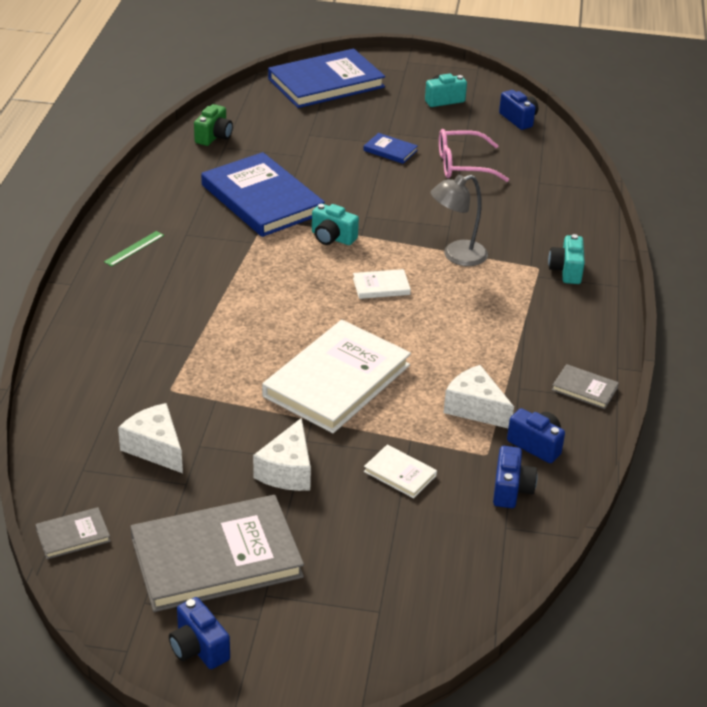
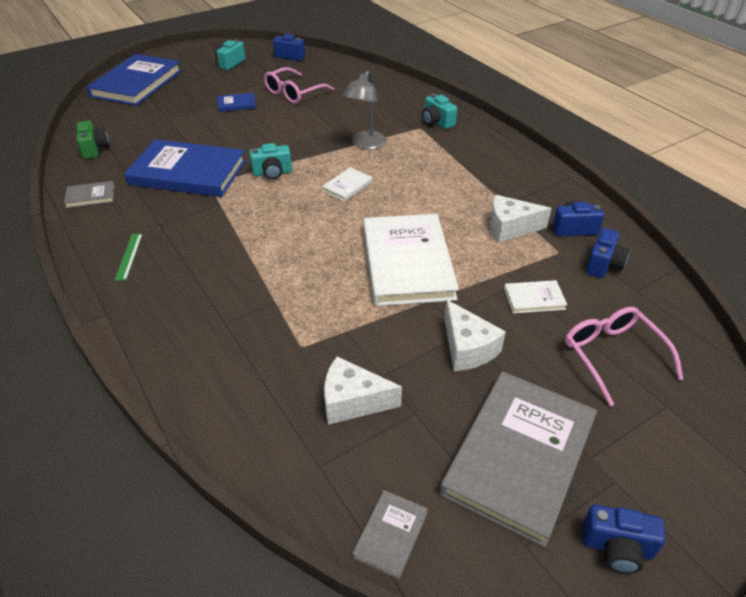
camera: 40 degrees left, 5 degrees up
blue camera [493,446,538,508] -> blue camera turned 60 degrees clockwise [586,228,630,278]
grey book [552,364,619,409] -> grey book moved to [64,181,115,208]
none -> pink glasses [565,307,684,406]

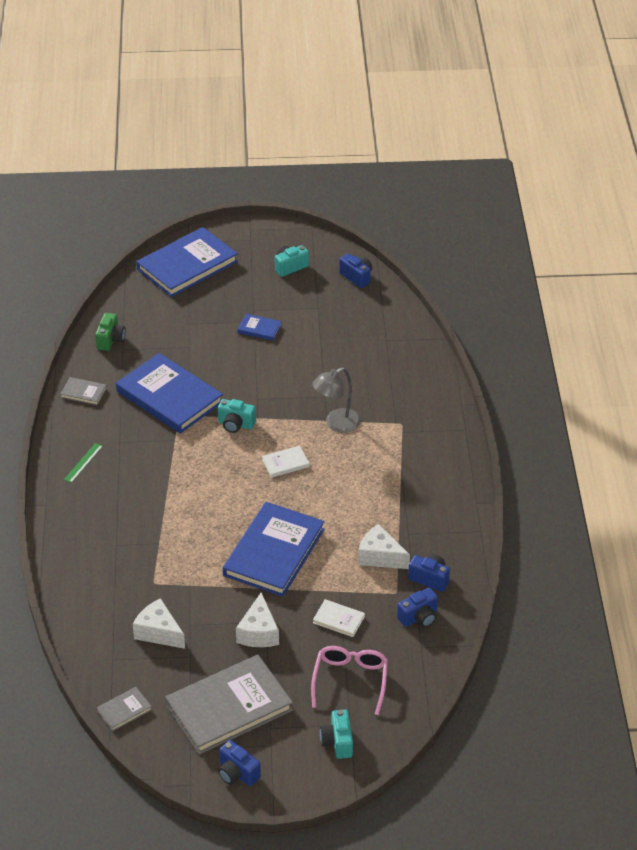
camera: 30 degrees right, 0 degrees up
pink glasses [264,67,335,104] -> none
white book [363,214,459,306] -> blue book [223,502,325,597]
turquoise camera [422,94,457,129] -> turquoise camera moved to [320,710,353,759]

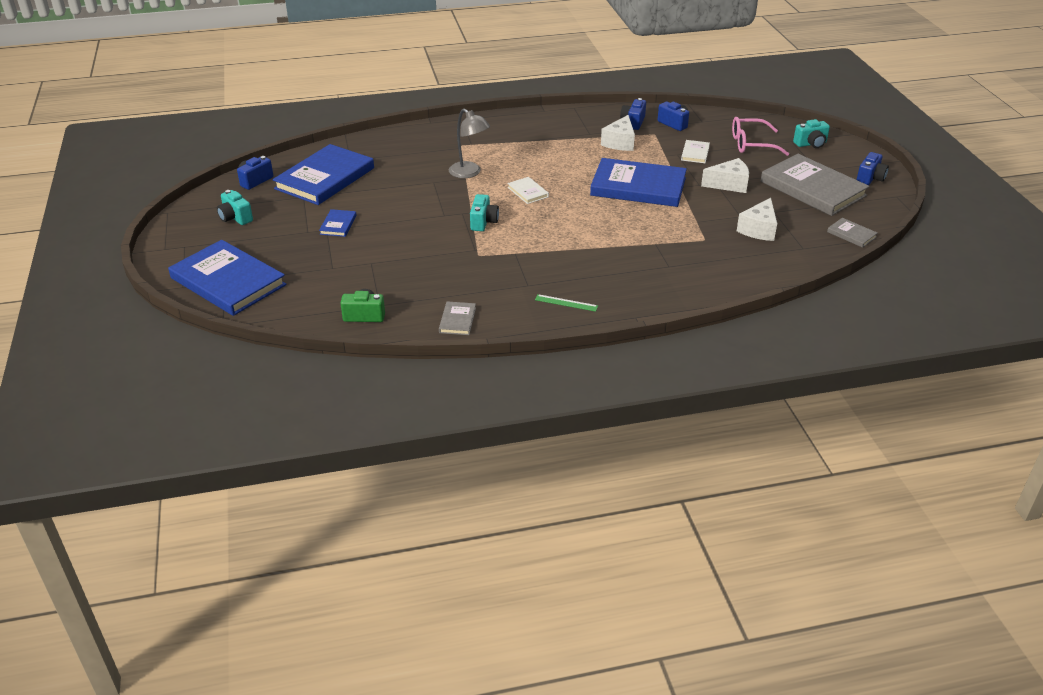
camera: 100 degrees left, 5 degrees down
blue book [116,353,223,434] -> blue book moved to [273,144,374,205]

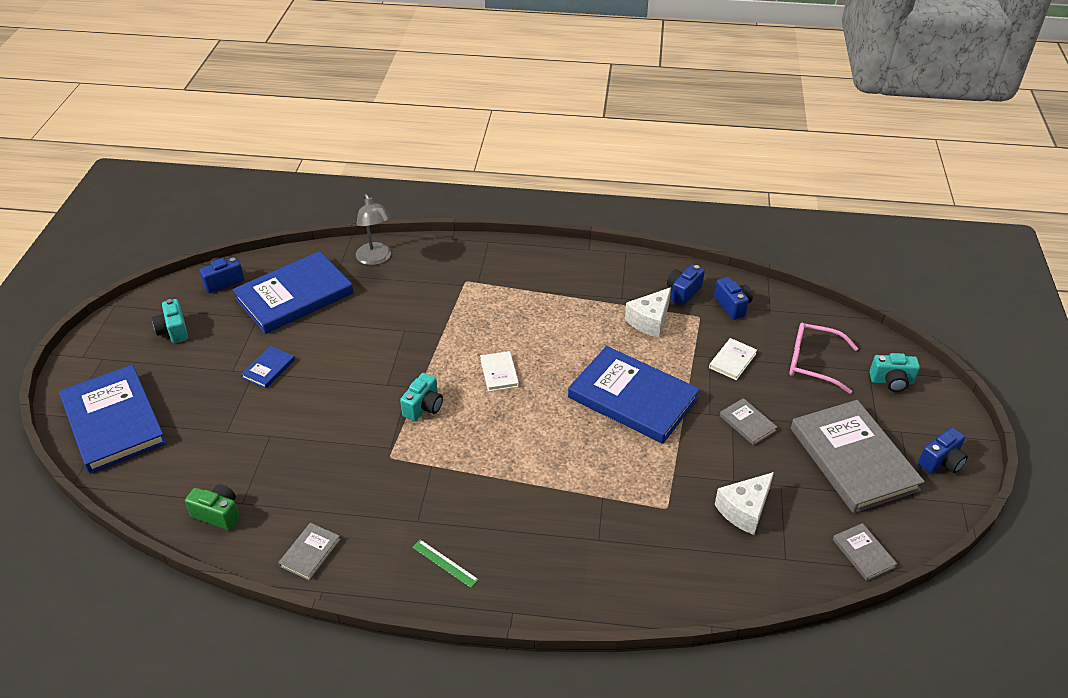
camera: 20 degrees right, 5 degrees up
grey lamp [449,109,490,178] -> grey lamp moved to [356,194,391,265]
white cheese [701,158,749,193] -> grey book [720,398,777,445]

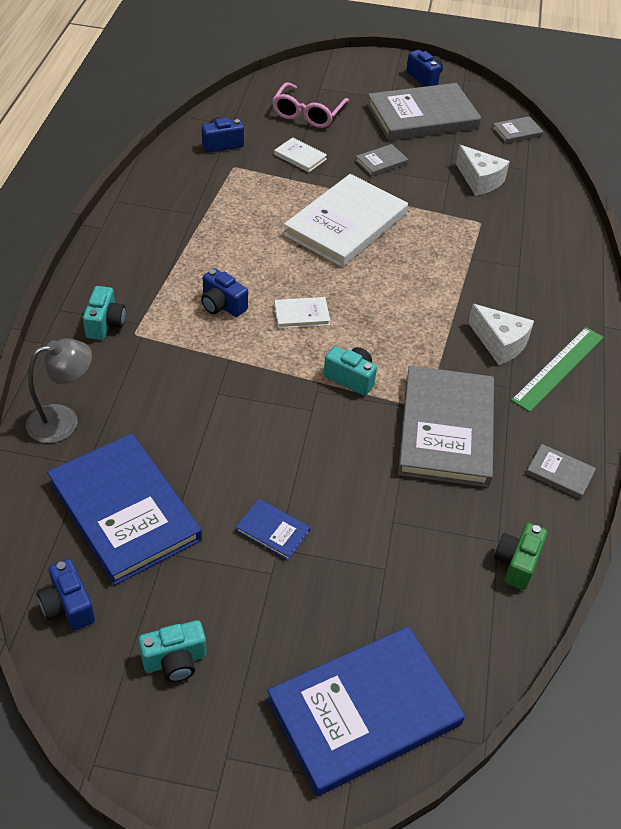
camera: 90 degrees left, 5 degrees up
green ruler [412,540,479,588] -> green ruler [511,327,604,412], size x1.84
blue book [568,346,700,444] -> white book [283,174,408,267]
white cheese [625,287,671,338] -> white cheese moved to [468,304,534,365]
blue camera [667,264,705,305] -> blue camera moved to [201,268,248,317]
turquoise camera [870,353,920,392] -> turquoise camera moved to [83,286,126,340]
none -> grey book [398,366,494,487]

